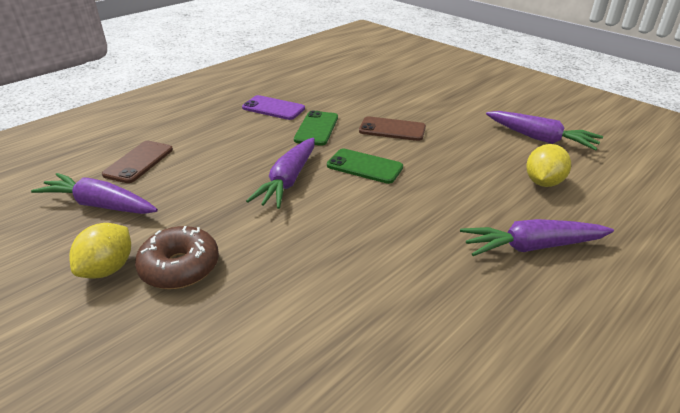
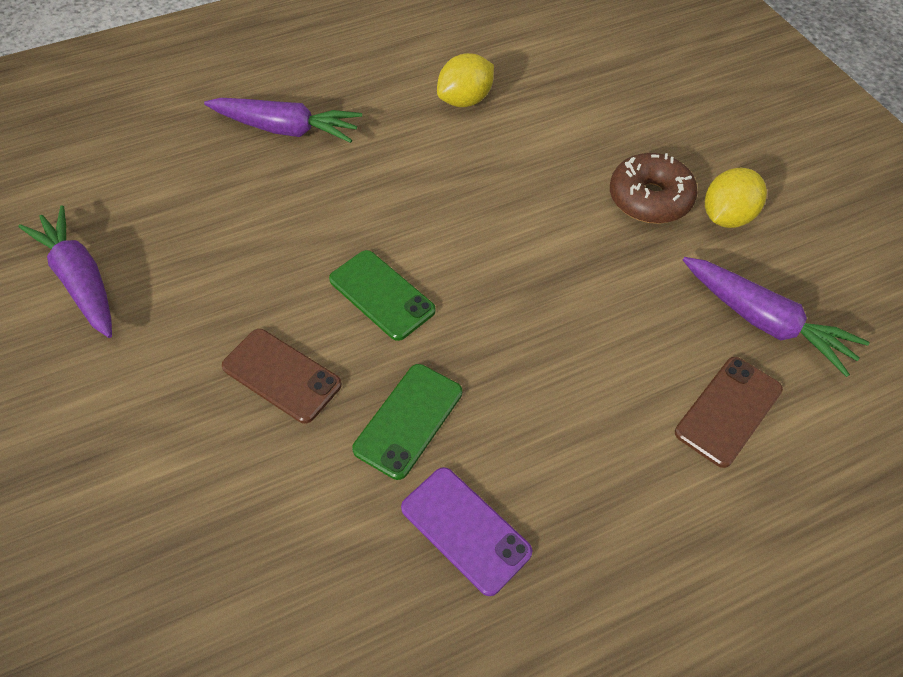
camera: 160 degrees left, 20 degrees up
purple carrot [246,138,315,209] -> none
yellow lemon [526,144,571,187] -> yellow lemon moved to [437,53,494,107]

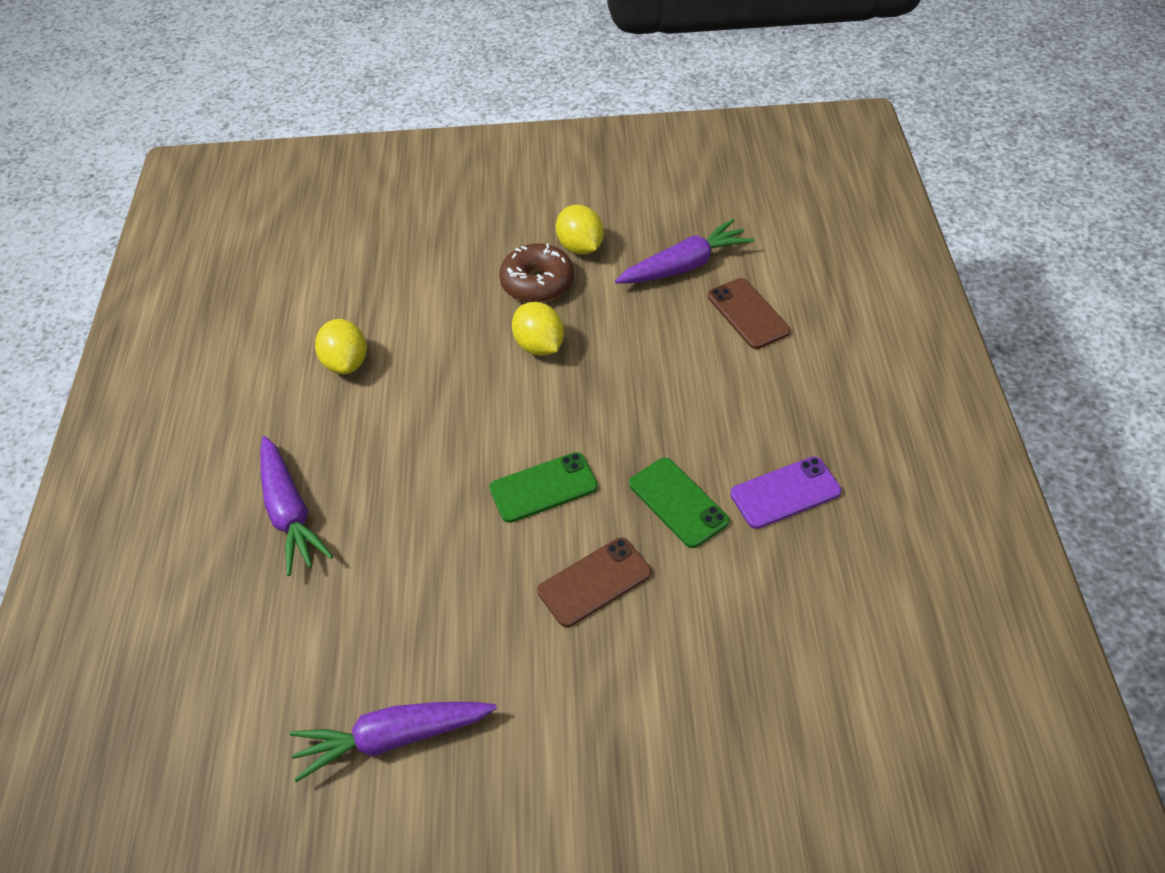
camera: 65 degrees left, 5 degrees down
purple carrot [204,98,362,143] -> purple carrot turned 120 degrees clockwise [260,436,333,576]
none -> yellow lemon [512,302,564,356]

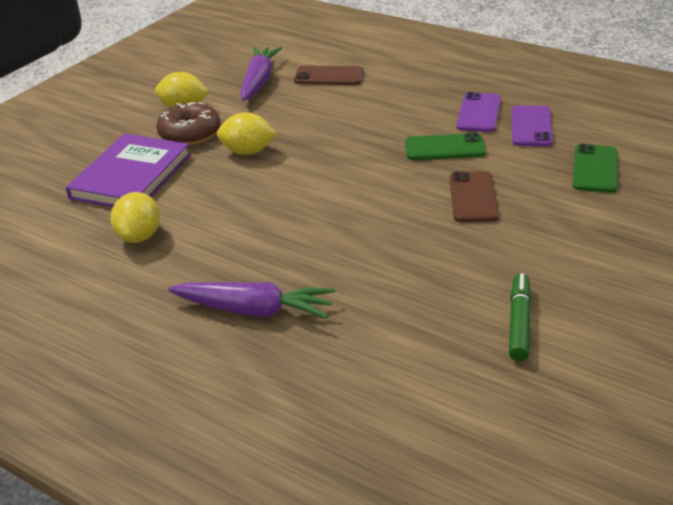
camera: 55 degrees left, 15 degrees down
purple carrot [290,702,497,782] -> green marker [509,273,531,361]
yellow lemon [315,319,367,374] -> yellow lemon turned 75 degrees clockwise [110,192,160,243]
green phone [489,452,598,523] -> green phone moved to [573,144,618,193]
none -> purple book [66,134,191,207]
none -> purple phone [511,105,553,147]

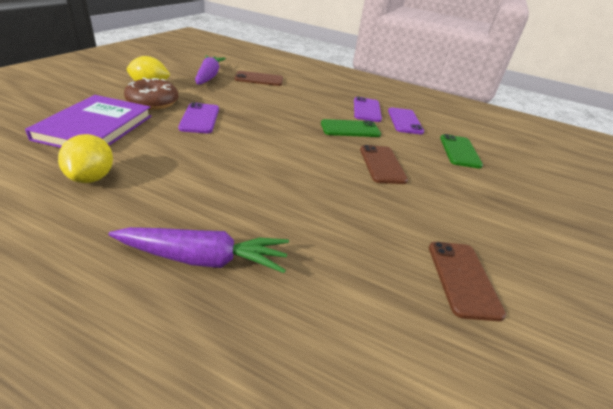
camera: 15 degrees left, 0 degrees up
yellow lemon [217,112,277,155] -> purple phone [178,102,219,133]
green marker [509,273,531,361] -> brown phone [429,242,506,321]

